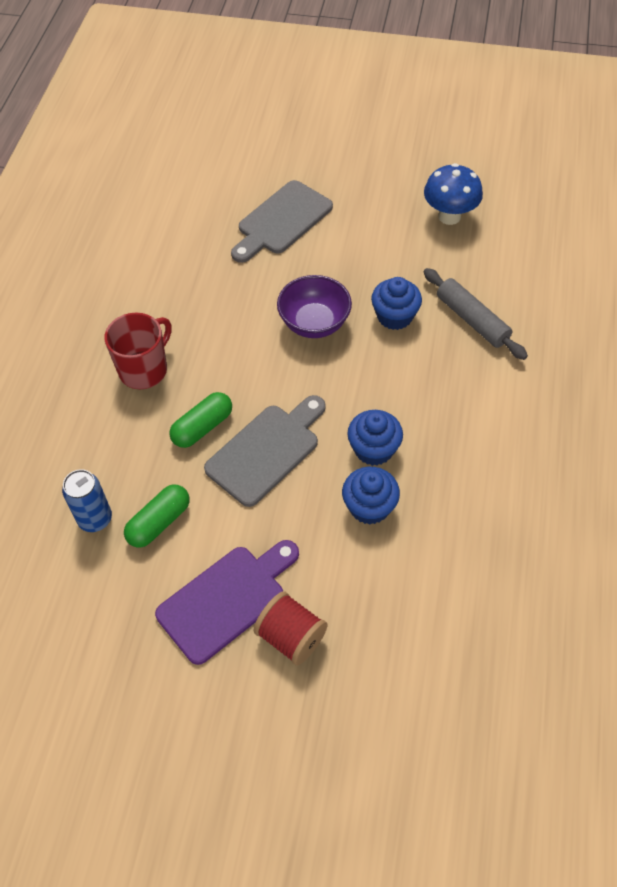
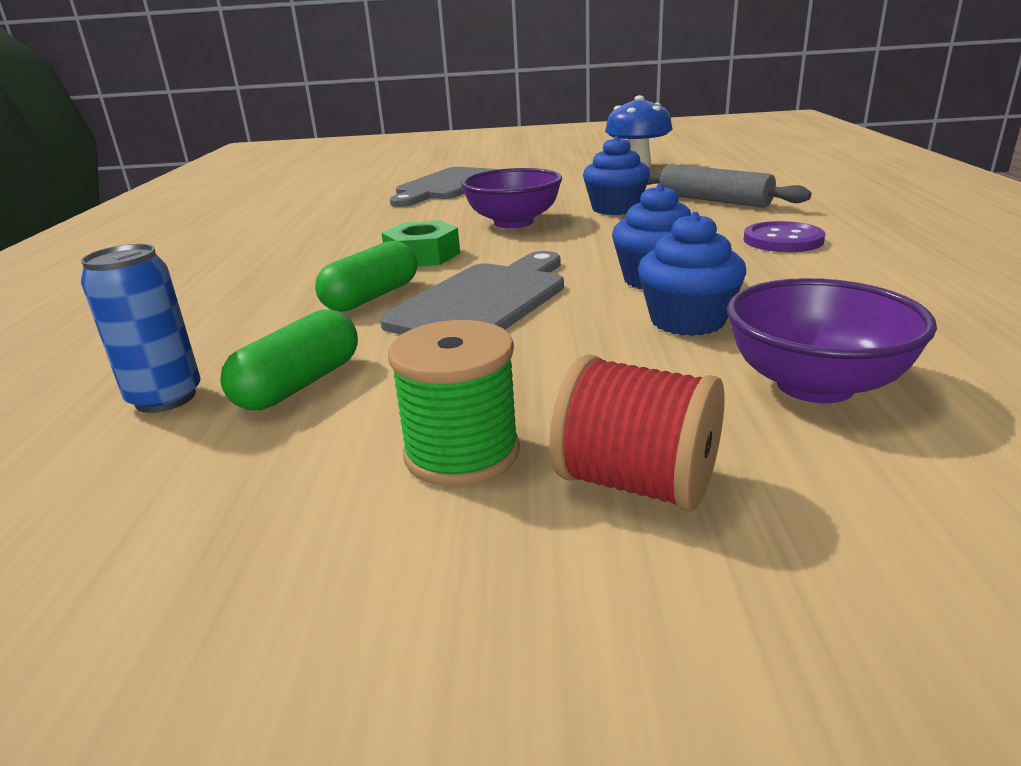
camera: 10 degrees left, 30 degrees down
red mug [104,313,172,389] -> none
purple cutting board [155,540,299,665] -> green spool [388,320,520,487]
none -> green nut [381,220,460,267]
none -> purple bowl [727,278,937,403]
none -> purple button [744,221,825,252]

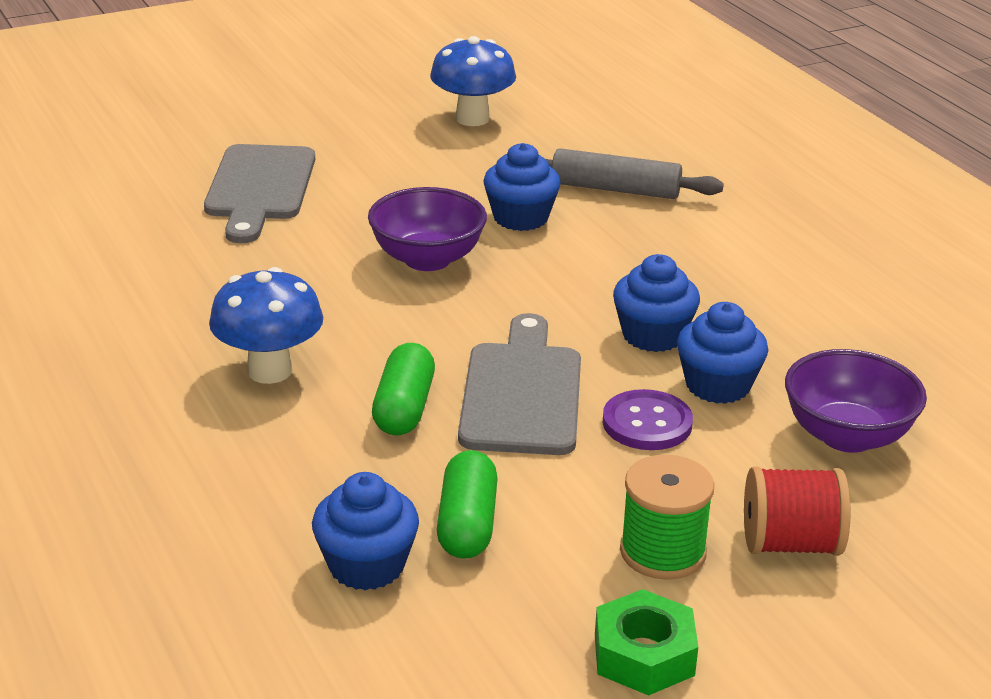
camera: 30 degrees left, 5 degrees up
blue can [81,244,200,413] -> blue cupcake [312,472,419,591]
green nut [381,220,460,267] -> green nut moved to [595,589,698,696]
purple button [744,221,825,252] -> purple button moved to [603,389,693,450]
none -> blue mushroom [209,267,323,384]

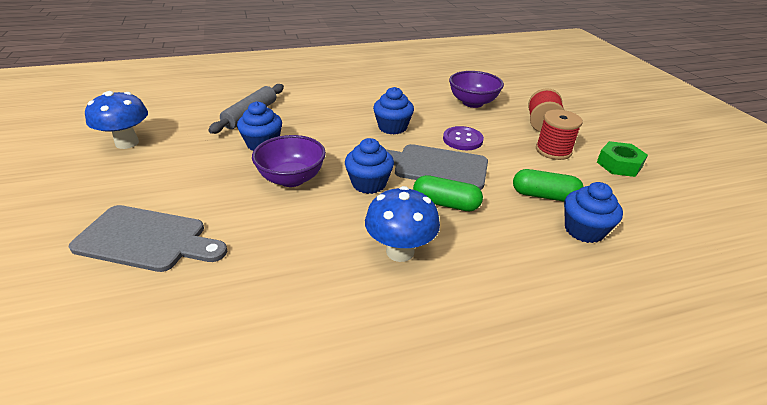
camera: 80 degrees left, 5 degrees up
green spool [620,454,714,580] -> red spool [536,109,583,160]
blue cupcake [677,302,768,404] -> blue cupcake moved to [345,138,394,194]

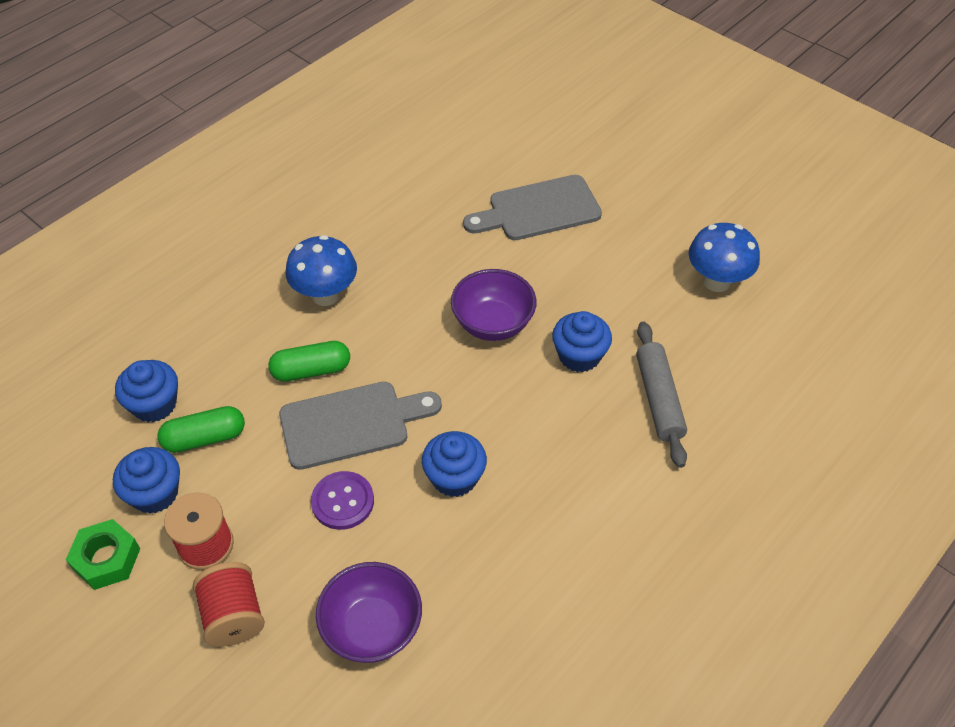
camera: 150 degrees right, 15 degrees up
blue cupcake [345,138,394,194] -> blue cupcake moved to [113,447,180,514]

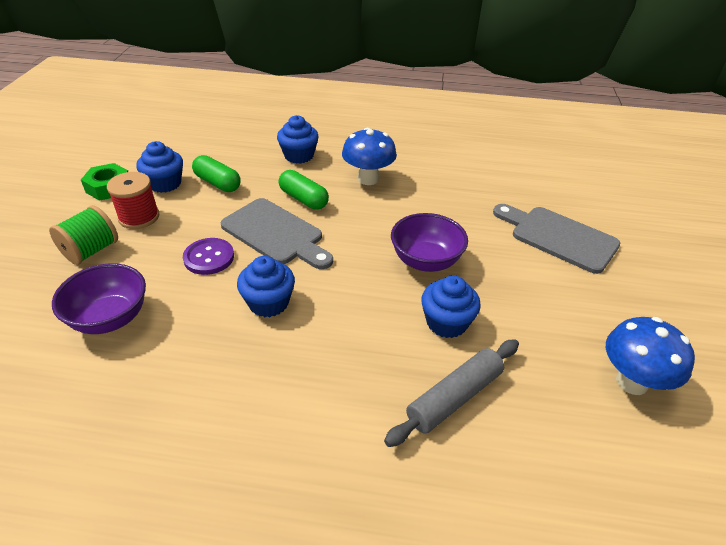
camera: 55 degrees right, 10 degrees down
blue cupcake [115,360,178,422] -> blue cupcake moved to [277,115,319,164]
red spool [193,562,265,647] -> green spool [49,205,118,265]

